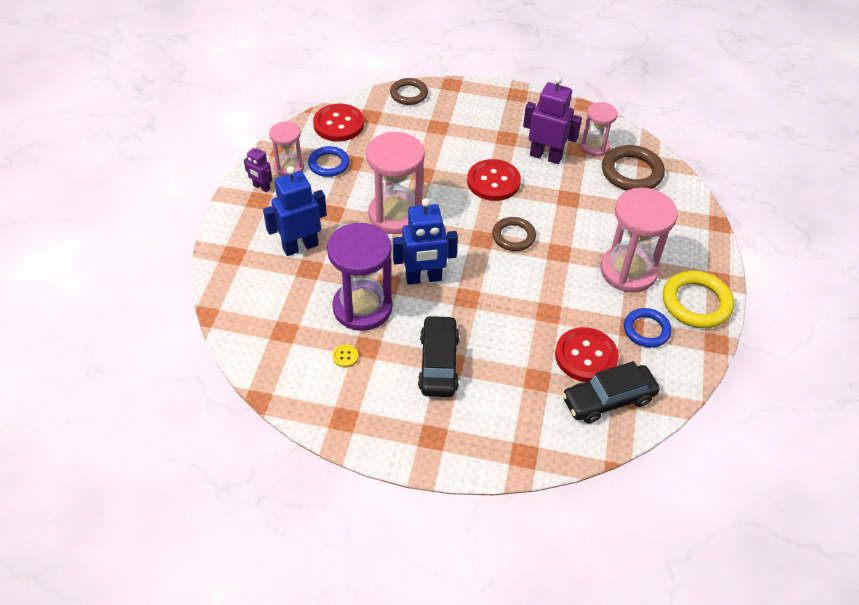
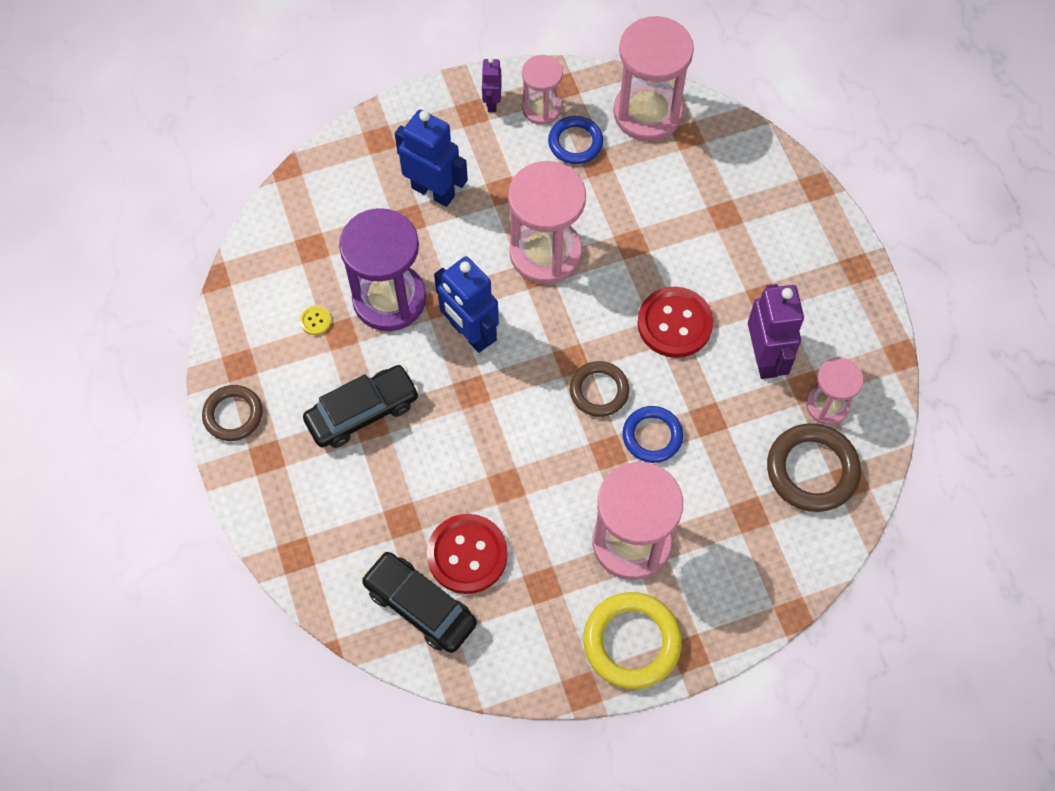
camera: 60 degrees right, 15 degrees up
red button [313,104,364,142] -> pink hourglass [613,16,694,141]
brown ring [390,78,428,105] -> brown ring moved to [202,385,263,441]
blue ring [624,308,672,348] -> blue ring moved to [622,406,683,463]

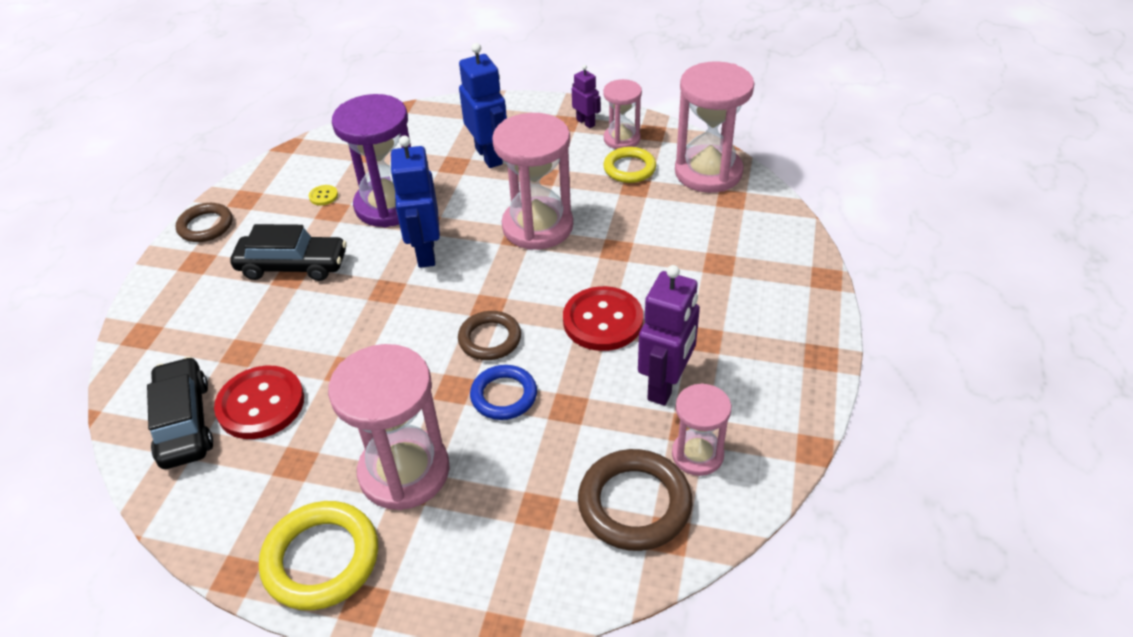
camera: 35 degrees right, 20 degrees down
purple robot [481,58,502,112] -> purple robot turned 105 degrees clockwise [572,65,601,128]
blue ring [548,116,603,164] -> yellow ring [603,147,656,183]

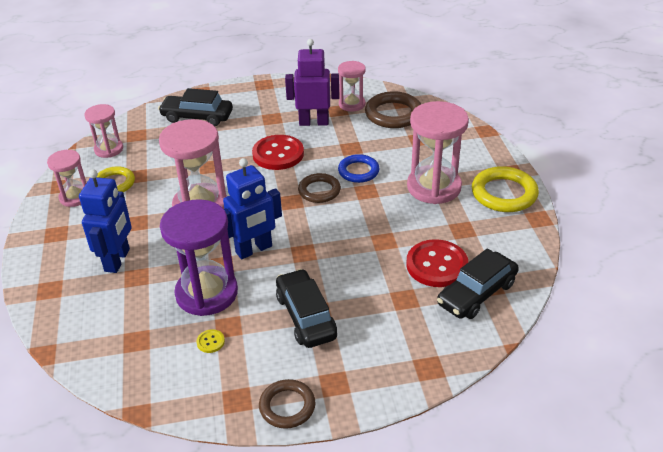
camera: 115 degrees left, 5 degrees down
blue robot [459,43,507,168] -> blue robot turned 150 degrees clockwise [79,169,132,273]
purple robot [572,65,601,128] -> none
pink hourglass [675,61,754,193] -> pink hourglass [84,104,123,158], size x0.57
none -> black car [158,88,233,126]

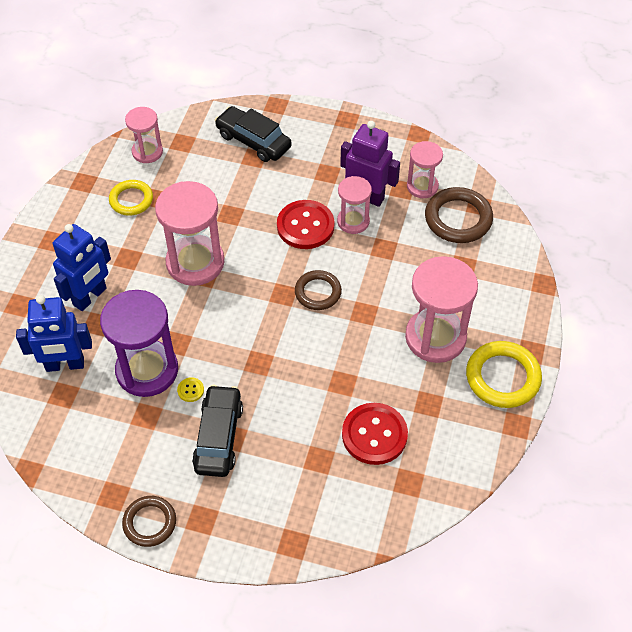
camera: 25 degrees right, 15 degrees up
pink hourglass [47,150,86,207] -> pink hourglass moved to [337,176,372,234]
yellow button [197,329,225,353] -> yellow button moved to [177,377,204,402]
blue robot [223,158,282,259] -> blue robot moved to [16,295,92,372]
blue ring [338,154,380,183] -> none
black car [437,248,519,319] -> none

